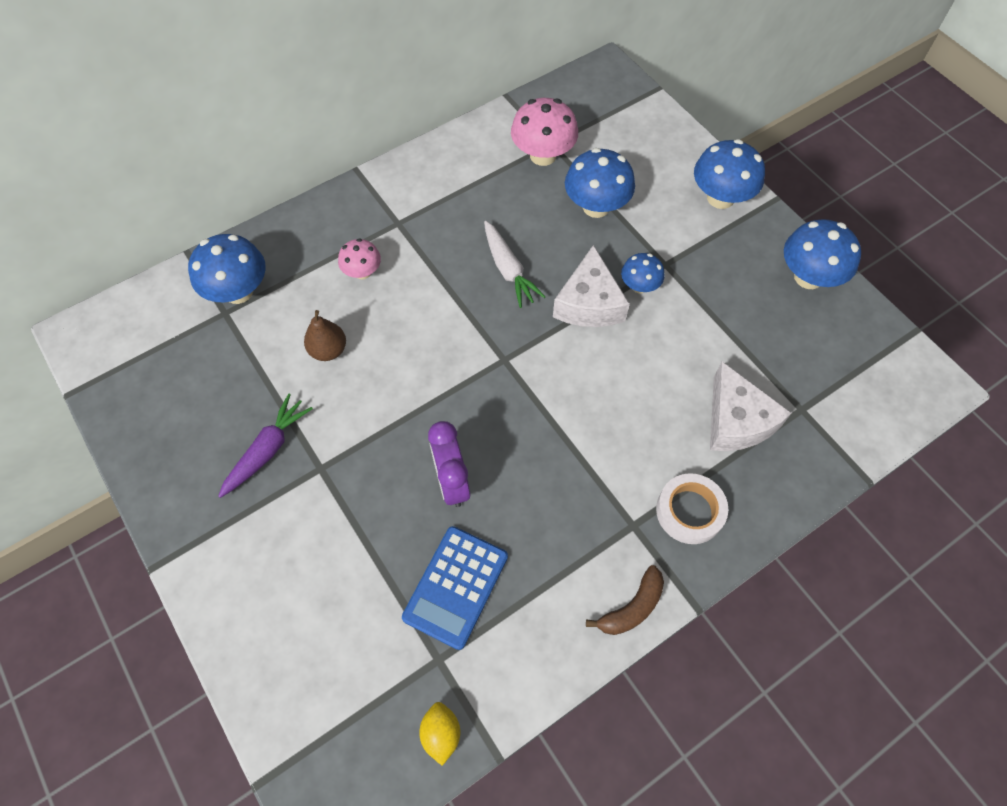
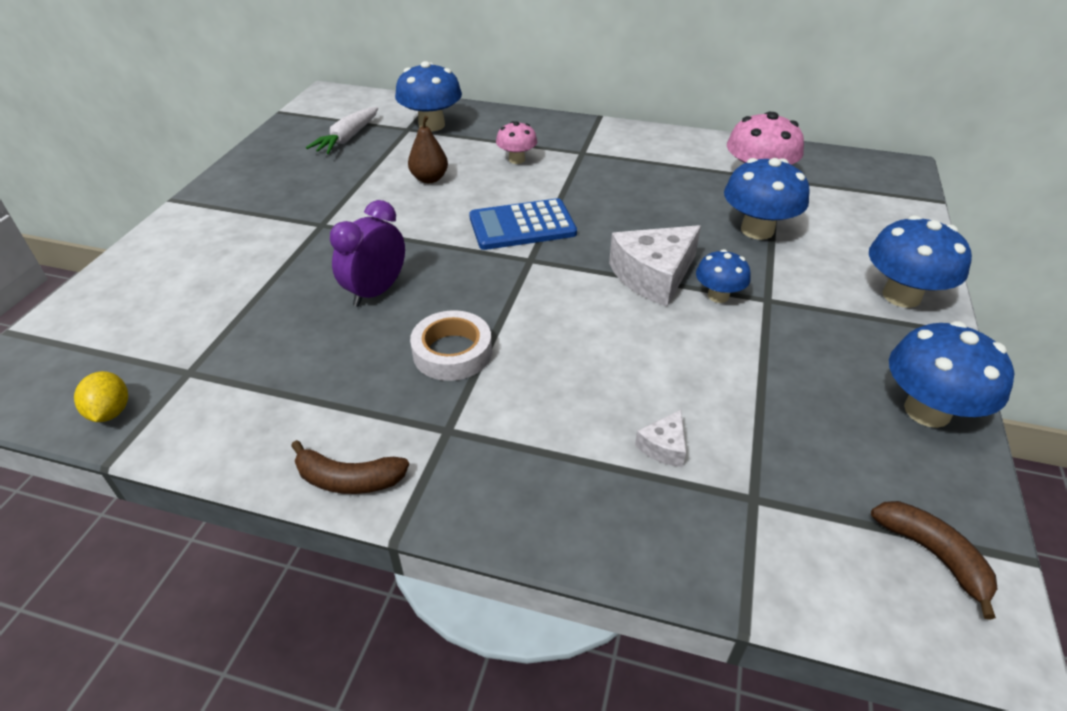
camera: 50 degrees right, 20 degrees down
purple carrot [218,394,313,498] -> none
blue calculator [402,526,508,650] -> blue calculator moved to [469,198,577,250]
yellow lemon [419,702,460,766] -> yellow lemon turned 60 degrees counterclockwise [74,371,128,422]
white carrot [484,221,546,308] -> white carrot moved to [306,107,378,154]
white tape [656,473,728,544] -> white tape moved to [410,310,492,381]
white cheese [710,361,791,451] -> white cheese [635,410,686,467], size x0.47
none -> brown banana [871,501,998,620]

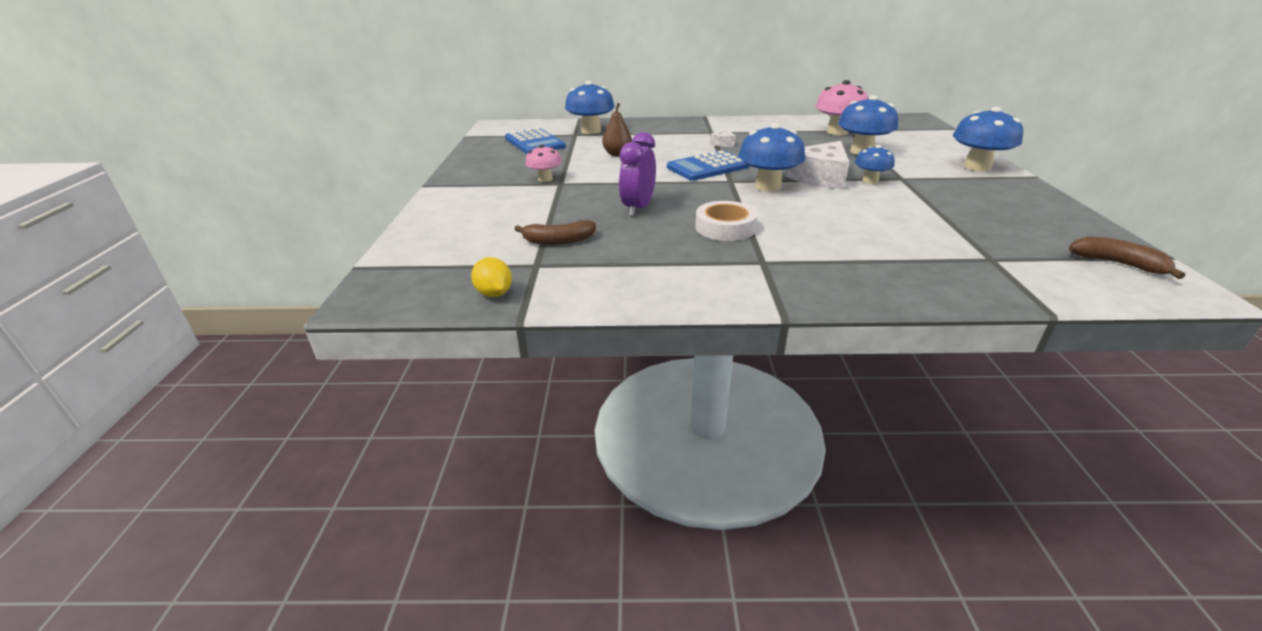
camera: 15 degrees left, 10 degrees down
brown banana [291,440,409,494] -> brown banana moved to [515,220,596,245]
white carrot [306,107,378,154] -> blue calculator [505,128,566,154]
pink mushroom [496,121,537,164] -> pink mushroom moved to [525,145,562,182]
white cheese [635,410,686,467] -> white cheese moved to [710,129,736,147]
blue mushroom [889,321,1014,428] -> blue mushroom moved to [738,123,805,192]

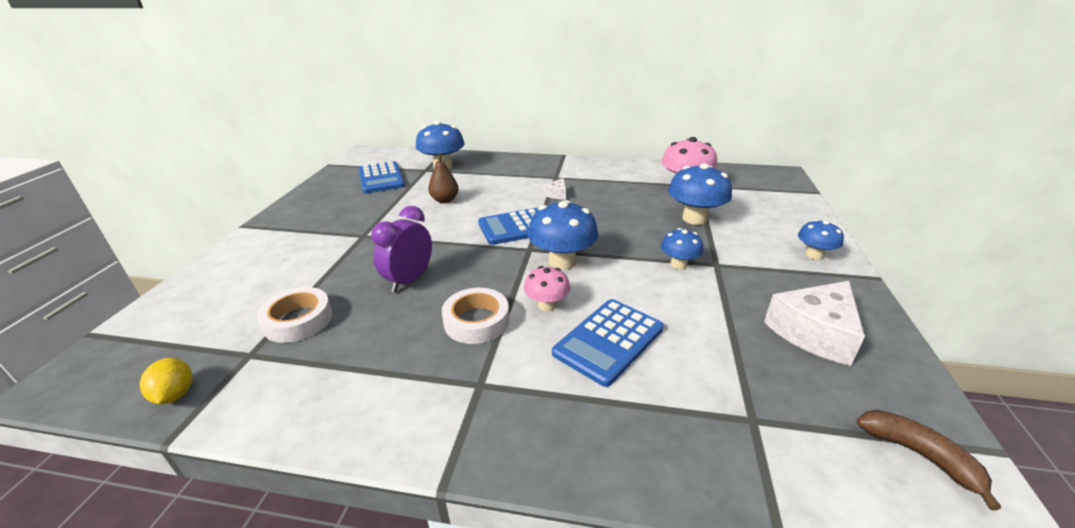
camera: 10 degrees right, 0 degrees up
brown banana [515,220,596,245] -> white tape [257,287,333,343]
pink mushroom [525,145,562,182] -> pink mushroom moved to [524,266,570,311]
white cheese [785,141,850,189] -> white cheese moved to [764,281,865,366]
blue mushroom [953,107,1023,172] -> blue mushroom [798,220,844,260], size x0.59
none -> blue calculator [552,299,664,387]

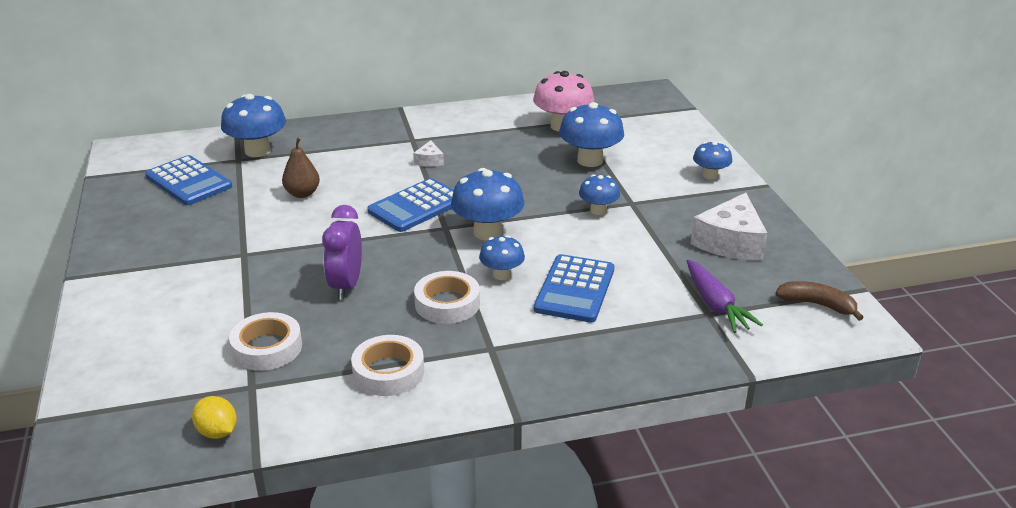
camera: 25 degrees left, 0 degrees up
pink mushroom [524,266,570,311] -> blue mushroom [479,235,525,280]
none -> white tape [351,335,424,396]
none -> purple carrot [687,259,763,333]

